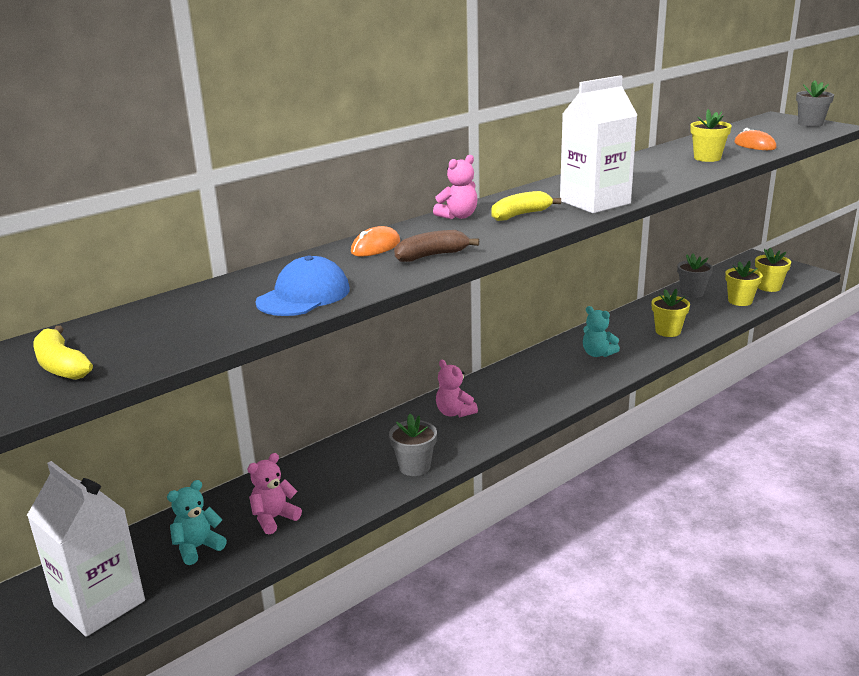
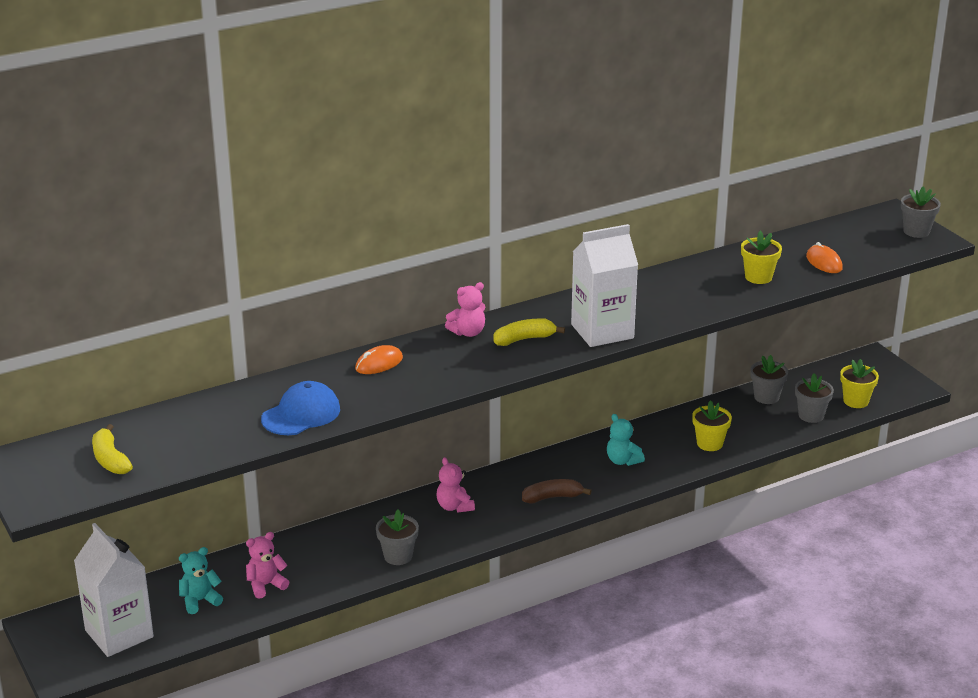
camera: 10 degrees right, 5 degrees up
brown banana [394,230,479,262] -> brown banana moved to [522,479,592,504]
yellow flower pot [725,261,762,306] -> grey flower pot [795,373,834,423]

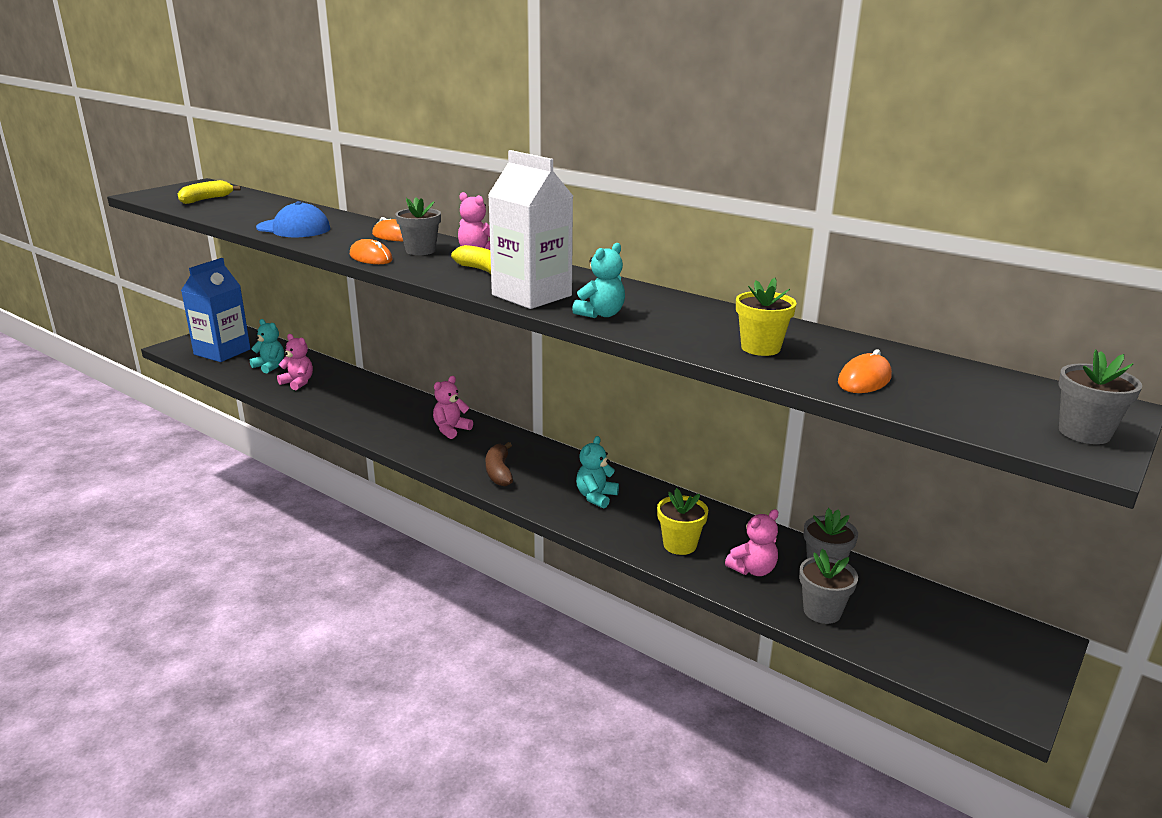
camera: 65 degrees right, 5 degrees down
white carton [74,523,154,657] -> blue carton [181,258,251,362]
grey flower pot [376,509,419,565] -> grey flower pot moved to [395,197,441,255]
brown banana [522,479,592,504] -> brown banana turned 150 degrees counterclockwise [486,442,513,486]
yellow flower pot [840,359,879,408] -> none
none -> orange mouse [350,239,393,264]
none -> turquoise teddy bear [572,243,625,318]
none -> pink teddy bear [725,509,779,576]

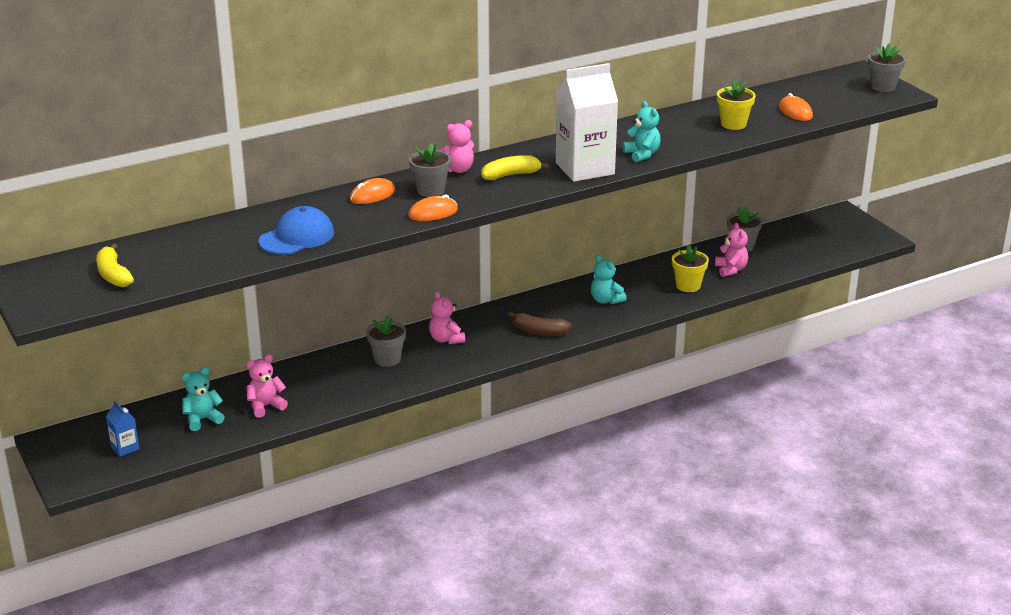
camera: 65 degrees left, 5 degrees up
blue carton [181,258,251,362] -> blue carton [106,401,139,457], size x0.44
grey flower pot [799,549,858,624] -> grey flower pot moved to [366,315,406,367]

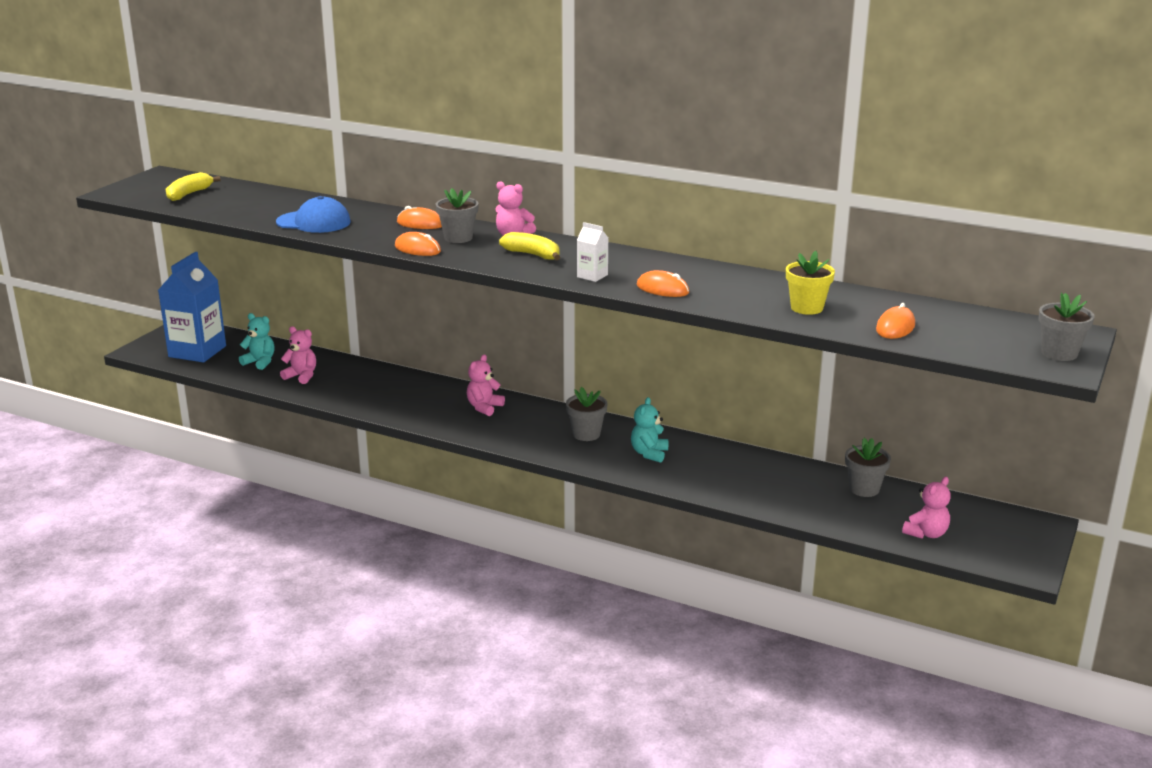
camera: 55 degrees right, 5 degrees down
blue carton [106,401,139,457] -> blue carton [158,252,226,362], size x2.26
grey flower pot [366,315,406,367] -> grey flower pot moved to [566,387,608,441]
brown banana [508,311,572,336] -> none
white carton [556,63,618,182] -> white carton [577,222,608,282], size x0.44
turquoise teddy bear [623,101,661,162] -> orange mouse [637,270,689,297]
yellow flower pot [672,244,709,292] -> none
pink teddy bear [715,223,748,277] -> pink teddy bear moved to [902,477,951,539]

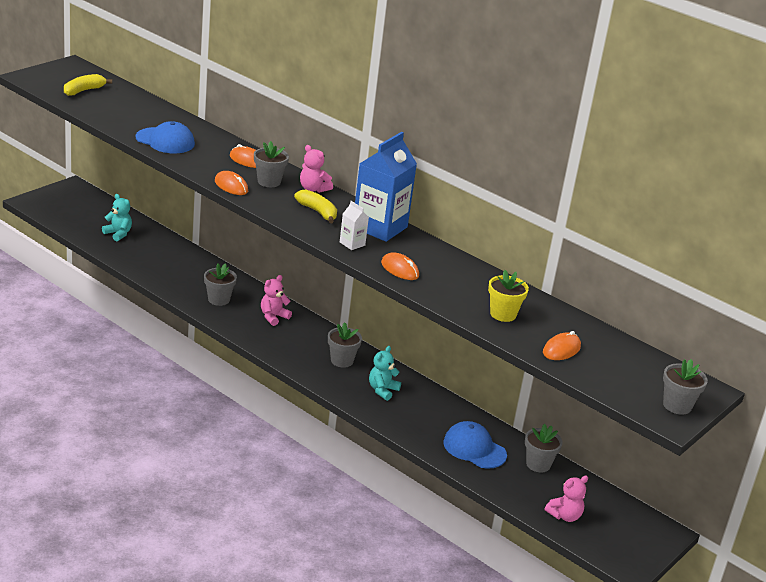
camera: 10 degrees right, 5 degrees up
blue carton [158,252,226,362] -> blue carton moved to [355,132,417,242]
pink teddy bear [280,326,316,384] -> none
none -> grey flower pot [204,264,237,306]
none -> blue cap [444,421,507,469]

